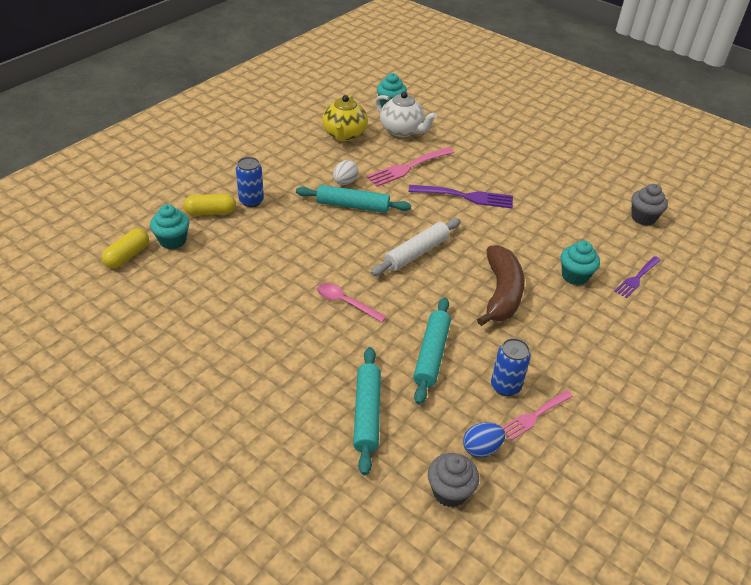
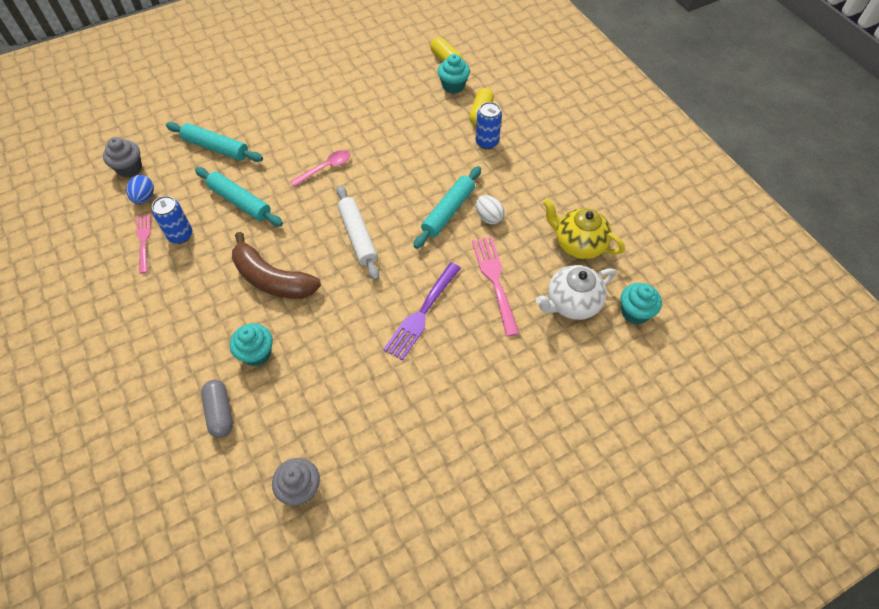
camera: 115 degrees right, 15 degrees up
purple fork [615,256,661,298] -> grey capsule [201,380,233,438]

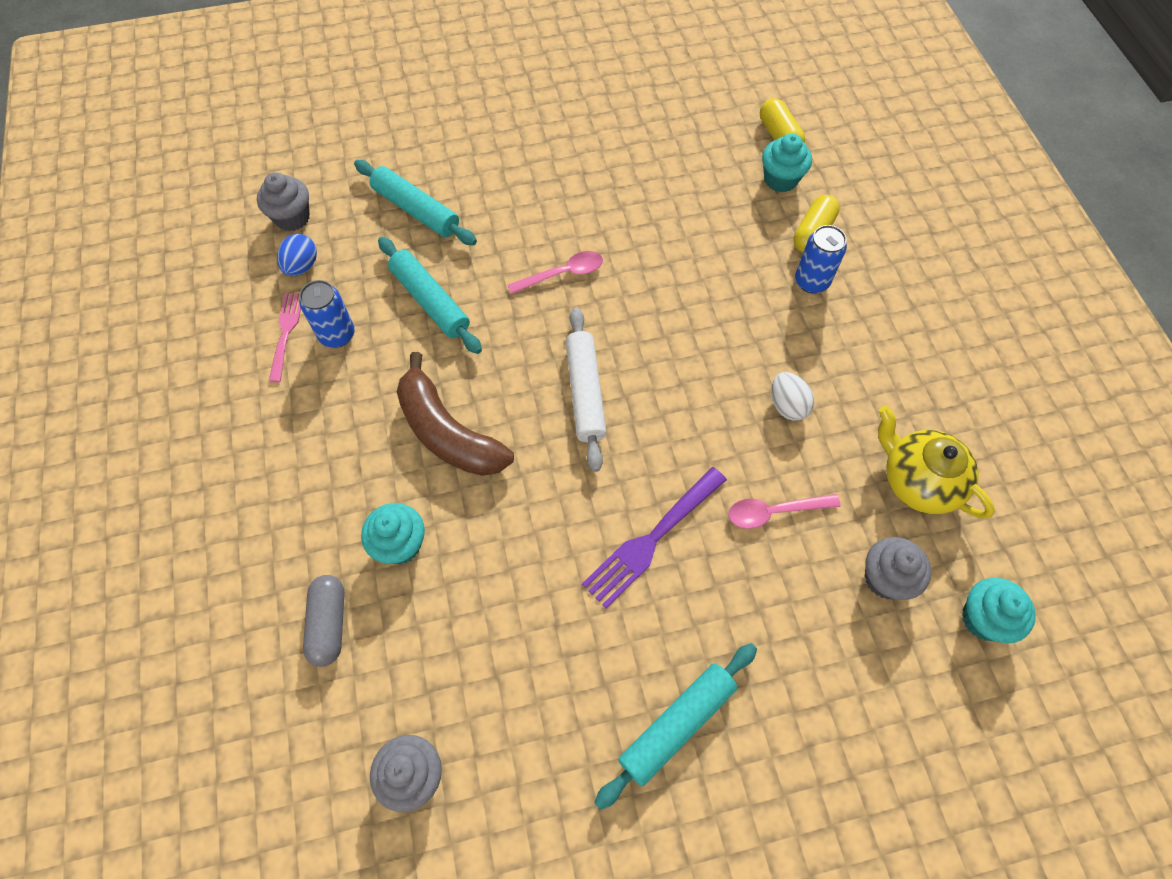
camera: 15 degrees right, 5 degrees up
turquoise rolling pin [413,166,481,249] -> turquoise rolling pin moved to [594,643,757,810]
pink fork [472,237,519,337] -> pink spoon [728,494,841,529]
white teapot [536,265,616,320] -> grey cupcake [865,537,931,600]

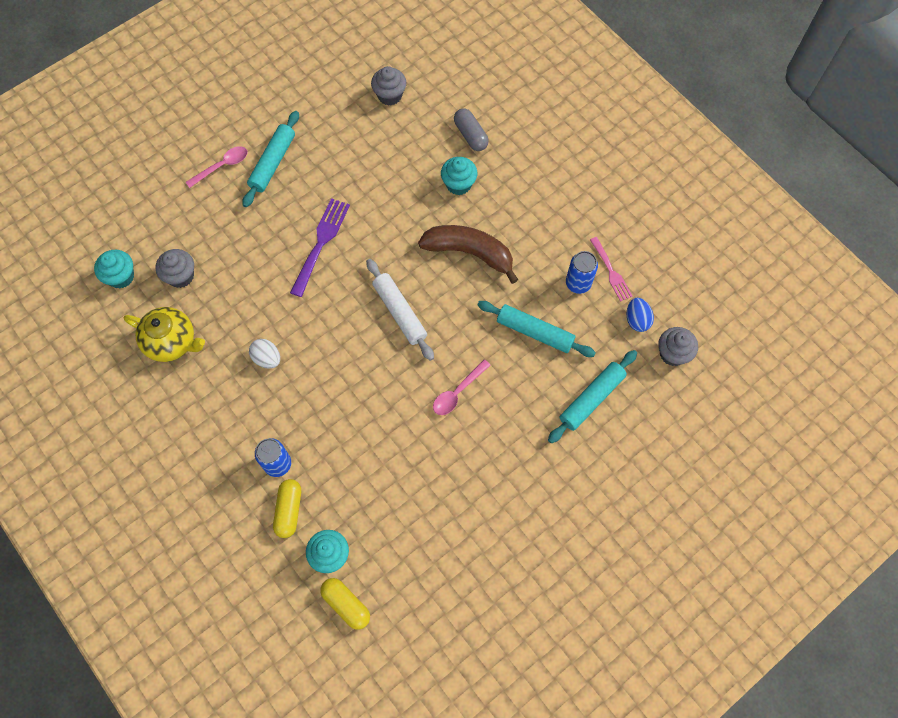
camera: 155 degrees right, 5 degrees up
turquoise rolling pin [354,160,477,245] -> turquoise rolling pin turned 60 degrees counterclockwise [548,350,637,443]
pink spoon [728,494,841,529] -> pink spoon moved to [186,146,248,188]

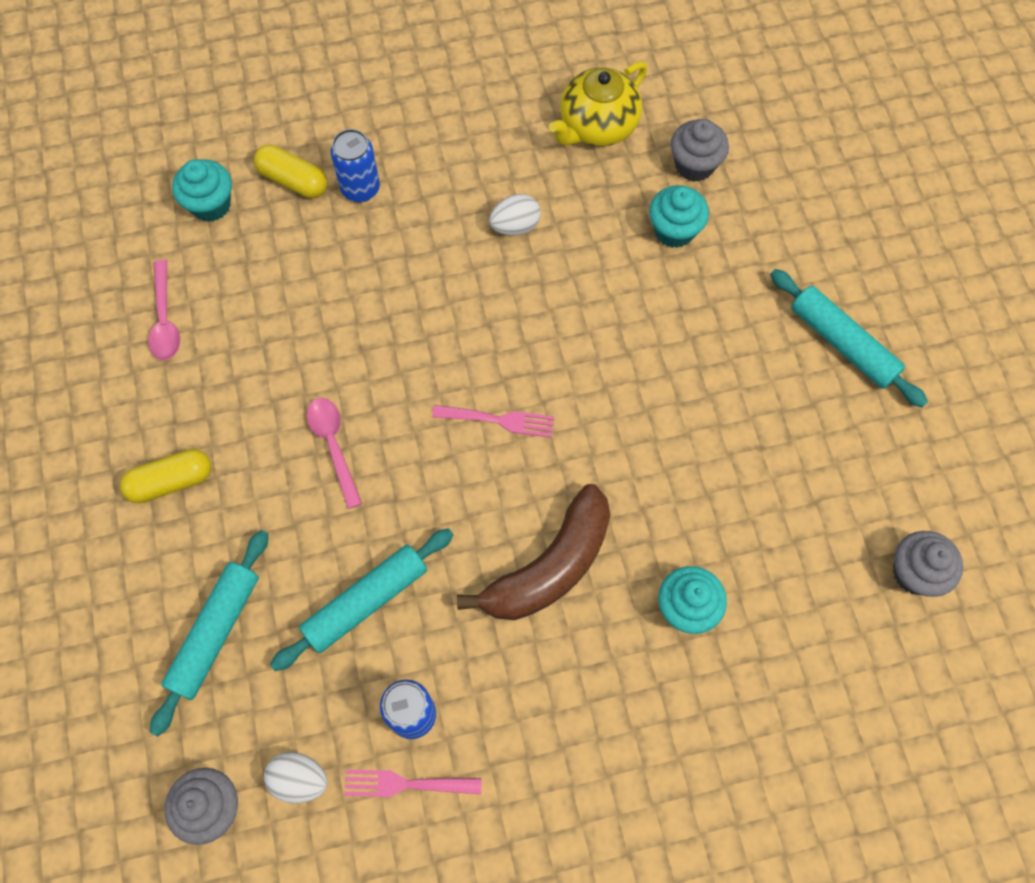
camera: 115 degrees right, 0 degrees up
turquoise cupcake [94,250,134,289] -> turquoise cupcake moved to [649,185,709,248]
pink spoon [186,146,248,188] -> pink spoon moved to [148,260,180,360]
purple fork [290,198,350,297] -> none
yellow capsule [320,578,370,630] -> yellow capsule moved to [120,449,211,503]
white rolling pin [366,259,434,361] -> pink fork [432,405,554,438]
grey capsule [454,108,489,151] -> none
turquoise rolling pin [548,350,637,443] -> turquoise rolling pin turned 45 degrees clockwise [150,530,268,736]
blue egg [627,298,654,332] -> white egg [264,752,328,803]

